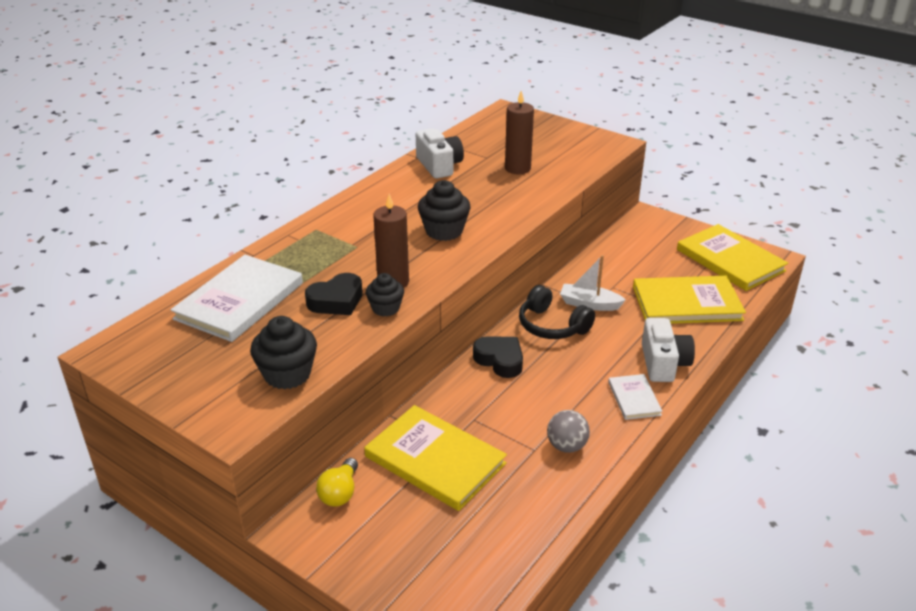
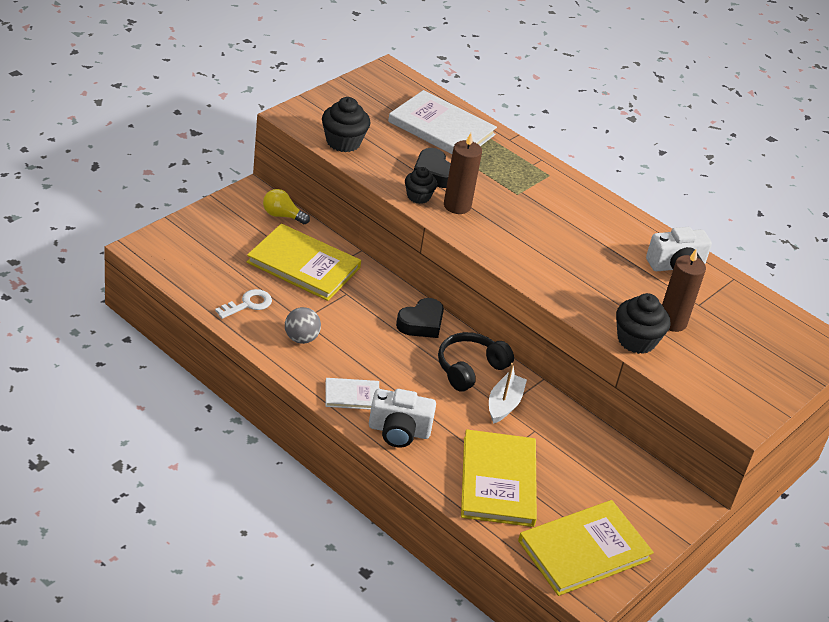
camera: 90 degrees right, 5 degrees up
yellow book [364,405,507,511] -> yellow book turned 75 degrees clockwise [247,224,361,301]
black cupcake [418,180,470,241] -> black cupcake moved to [616,293,670,354]
none -> white key [215,289,272,319]

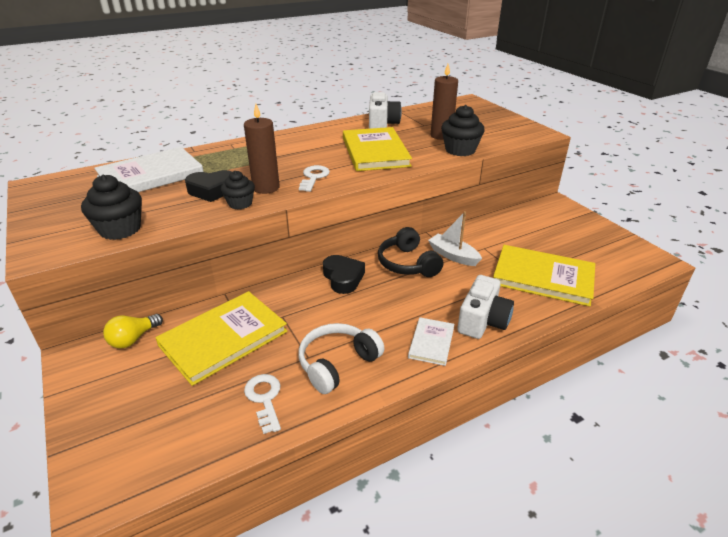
camera: 65 degrees left, 5 degrees down
grey ball [285,307,321,344] -> white headphones [299,323,384,394]
yellow book [518,500,654,596] -> yellow book moved to [343,127,412,171]
none -> white key [299,165,330,192]

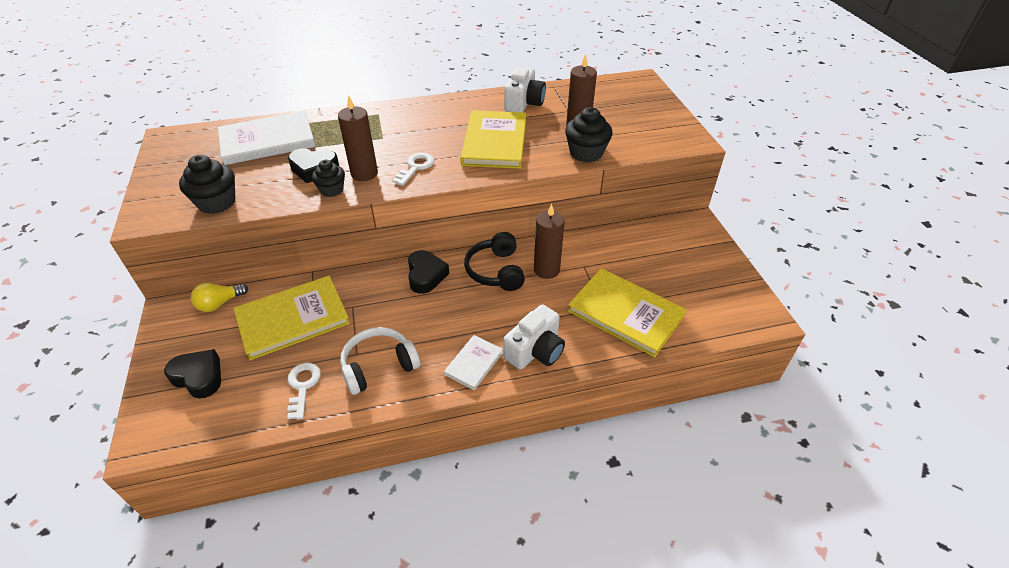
camera: 15 degrees right, 10 degrees up
white boat [428,211,482,266] -> brown candle [534,204,565,279]
none -> black heart [164,349,221,398]

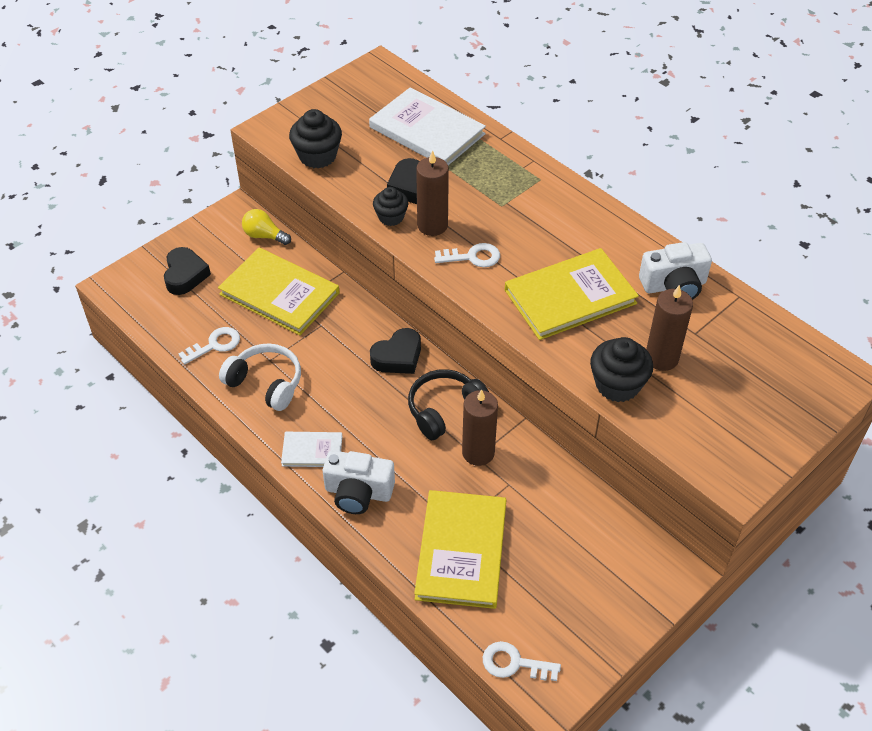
camera: 60 degrees right, 5 degrees up
none -> white key [483,641,561,681]

